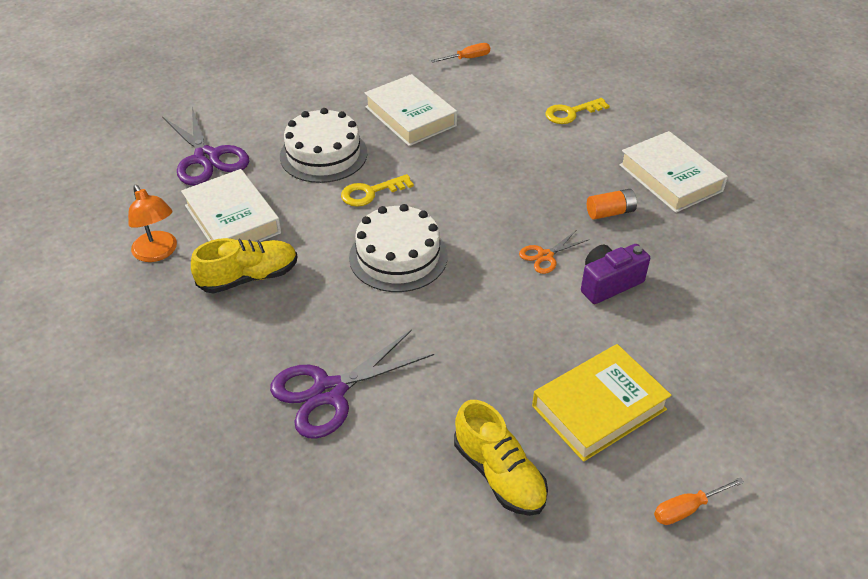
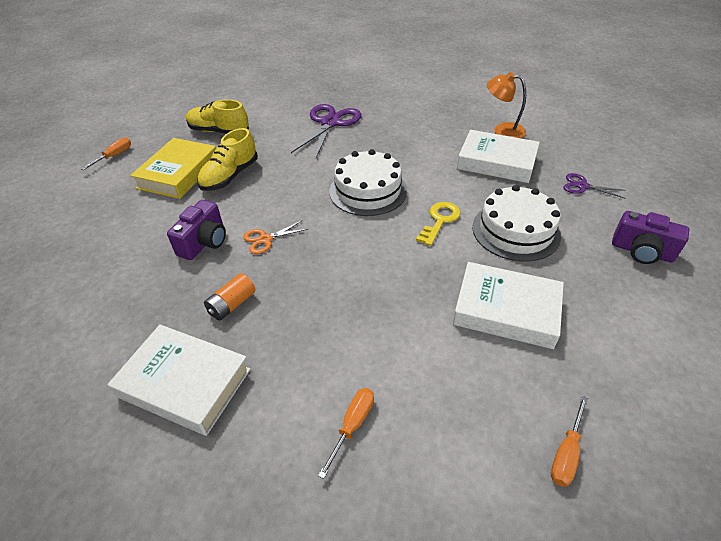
camera: 145 degrees right, 0 degrees up
purple scissors [162,107,249,186] -> purple scissors [563,173,626,199], size x0.51
yellow shoe [191,238,298,293] -> yellow shoe moved to [197,128,258,191]
orange scissors [519,231,588,274] -> orange scissors turned 135 degrees counterclockwise [243,220,308,254]
yellow key [545,98,610,124] -> orange screwdriver [318,388,374,479]
none -> purple camera [612,211,689,264]

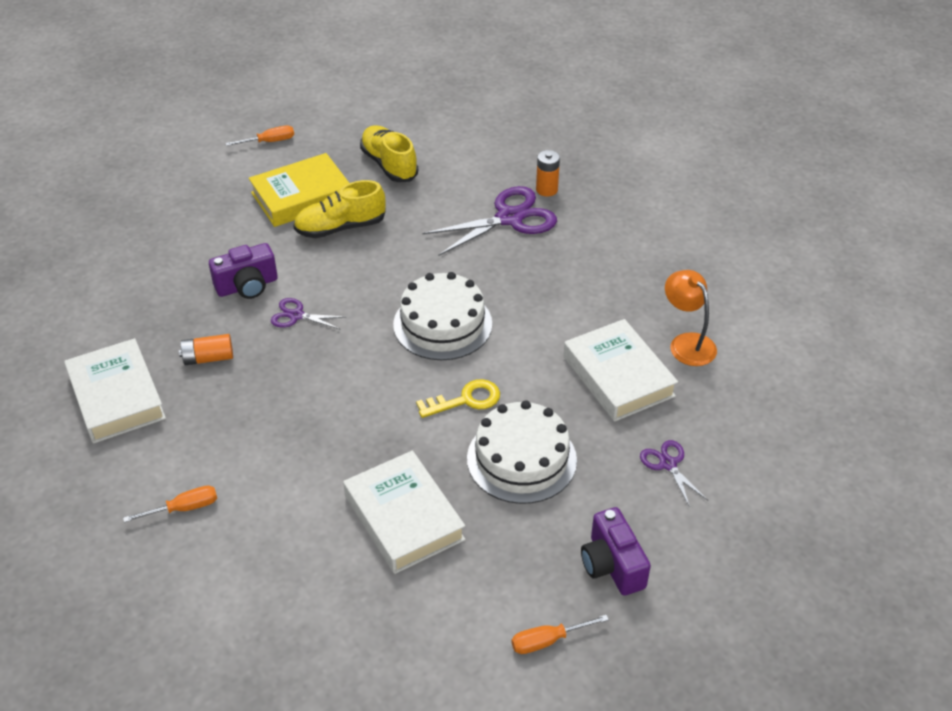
camera: 40 degrees right, 0 degrees up
orange scissors [243,220,308,254] -> purple scissors [271,298,345,330]
orange screwdriver [551,396,588,487] -> orange screwdriver moved to [512,615,609,654]
none -> orange battery [536,150,560,197]

